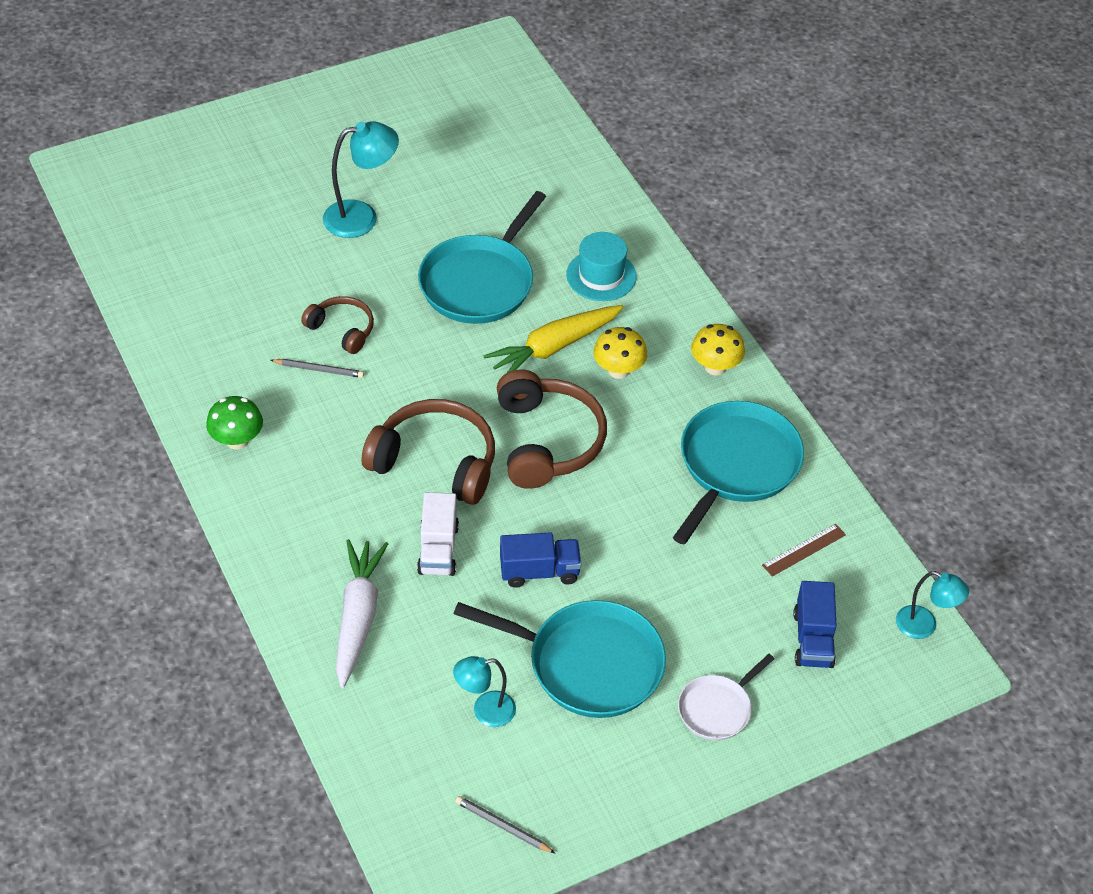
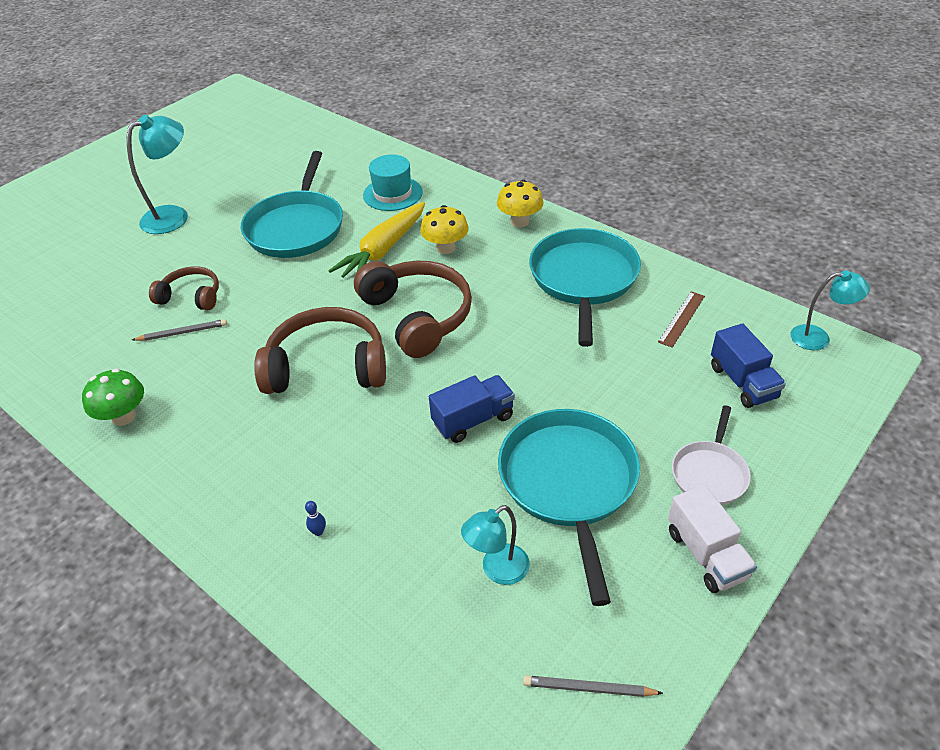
camera: 20 degrees left, 5 degrees down
white carrot [336,539,388,688] -> blue bowling pin [305,501,326,536]
white truck [417,492,459,576] -> white truck moved to [668,485,757,593]
turquoise pan [454,600,666,718] -> turquoise pan turned 90 degrees counterclockwise [498,409,640,606]

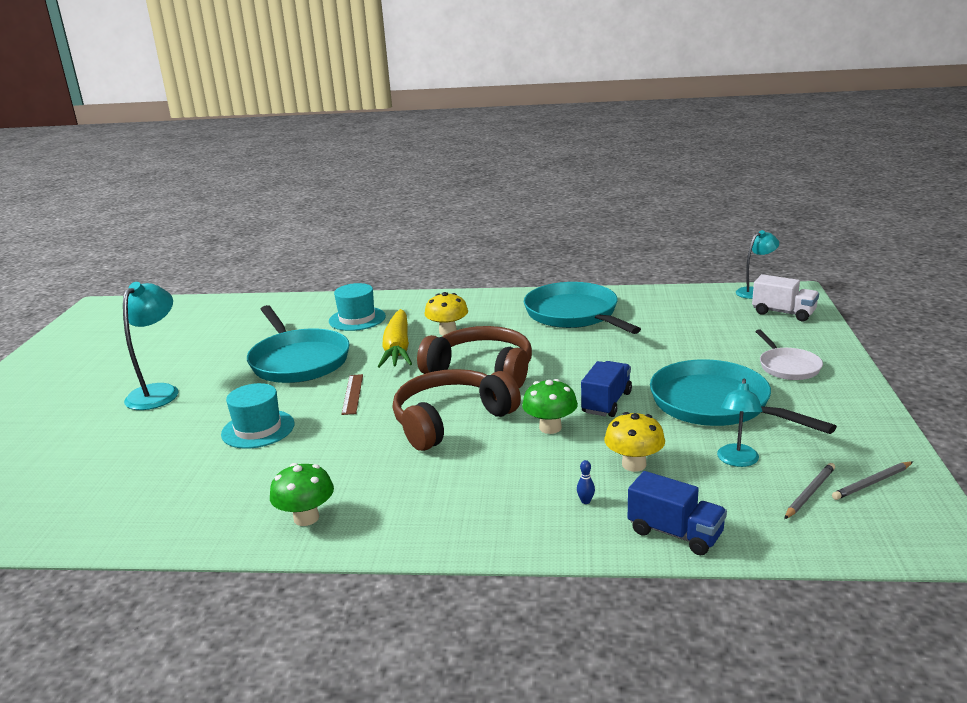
camera: 35 degrees left, 20 degrees down
grey pencil [132,319,227,341] -> grey pencil moved to [784,463,835,519]
brown headphones [149,266,219,310] -> turquoise hat [221,383,295,449]
yellow mushroom [497,180,543,227] -> yellow mushroom moved to [604,412,665,472]
brown ruler [658,291,705,348] -> brown ruler moved to [341,374,363,415]
white truck [668,485,757,593] -> white truck moved to [752,274,819,321]
blue truck [711,323,786,408] -> blue truck moved to [628,471,727,555]
none -> green mushroom [522,379,578,434]

